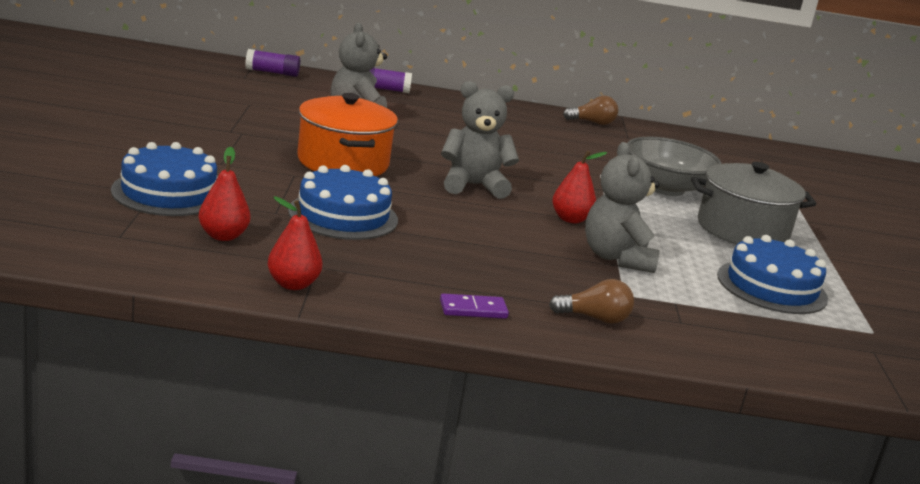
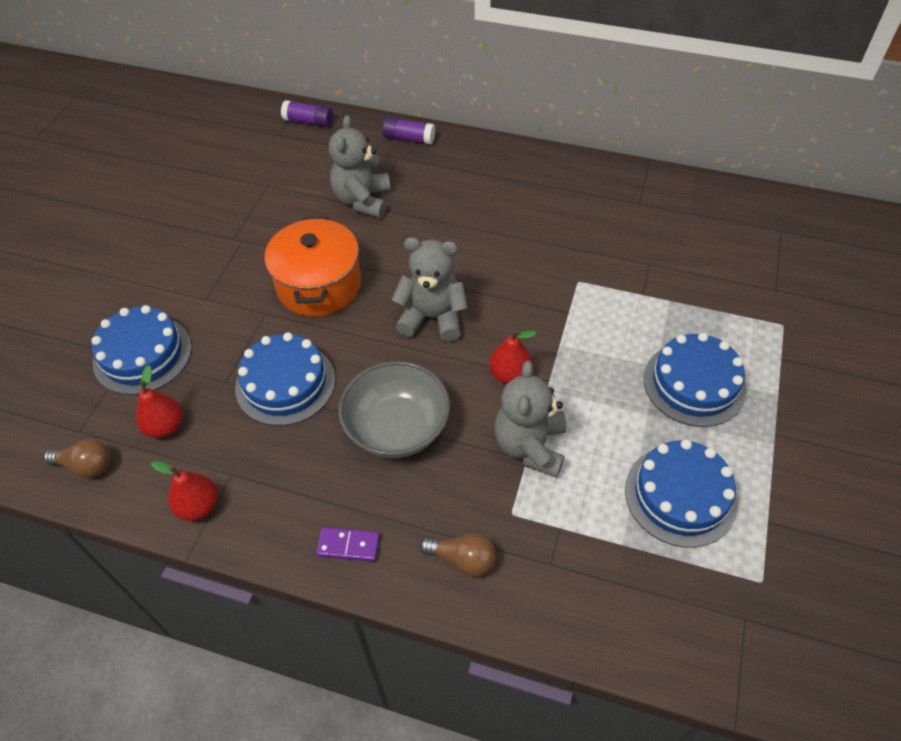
camera: 20 degrees right, 30 degrees up
brown light bulb [563,96,618,125] -> brown light bulb moved to [44,439,110,478]
grey bowl [627,137,722,196] -> grey bowl moved to [338,361,450,458]
grey pot [691,162,816,244] -> blue cake [644,333,747,427]

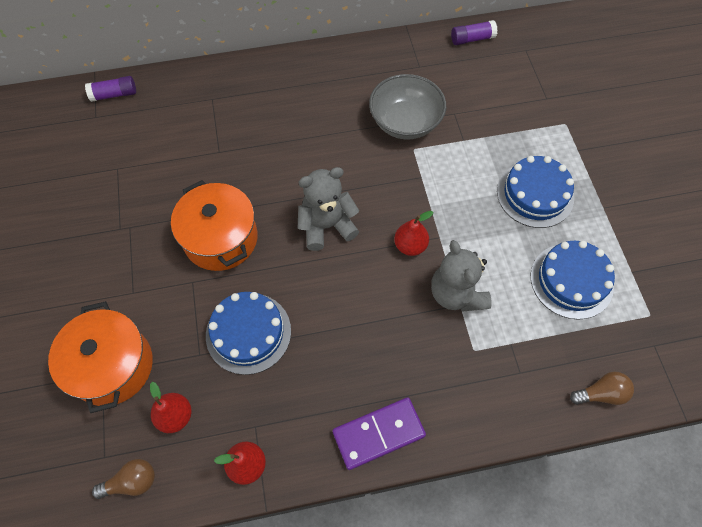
camera: 30 degrees left, 10 degrees up
blue cake [91,305,192,395] -> orange pot [48,301,153,413]
purple domino [316,527,380,562] -> purple domino [332,398,426,470], size x1.77
grey teddy bear [329,115,391,218] -> none
grey bowl [338,361,450,458] -> grey bowl moved to [369,74,446,139]
purple glue stick [382,117,435,145] -> purple glue stick moved to [451,20,497,45]
brown light bulb [420,533,496,577] -> brown light bulb moved to [570,372,634,405]

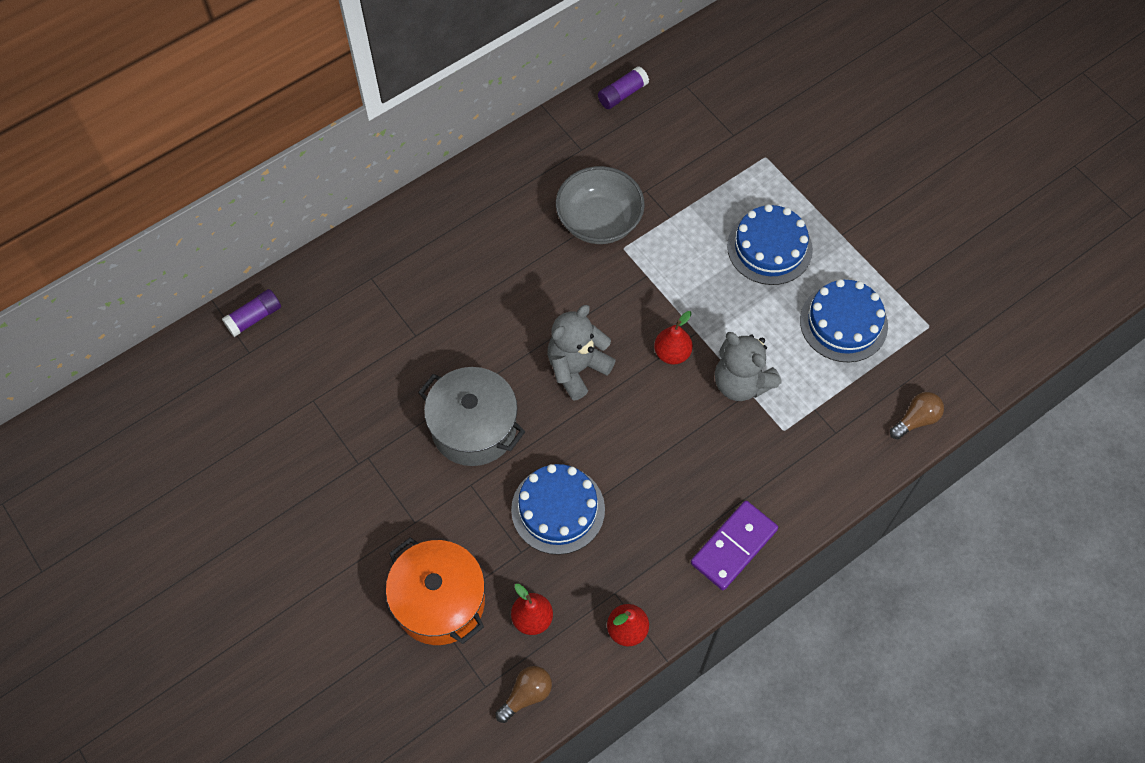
camera: 25 degrees left, 0 degrees up
orange pot [171,180,258,271] -> grey pot [418,367,525,466]

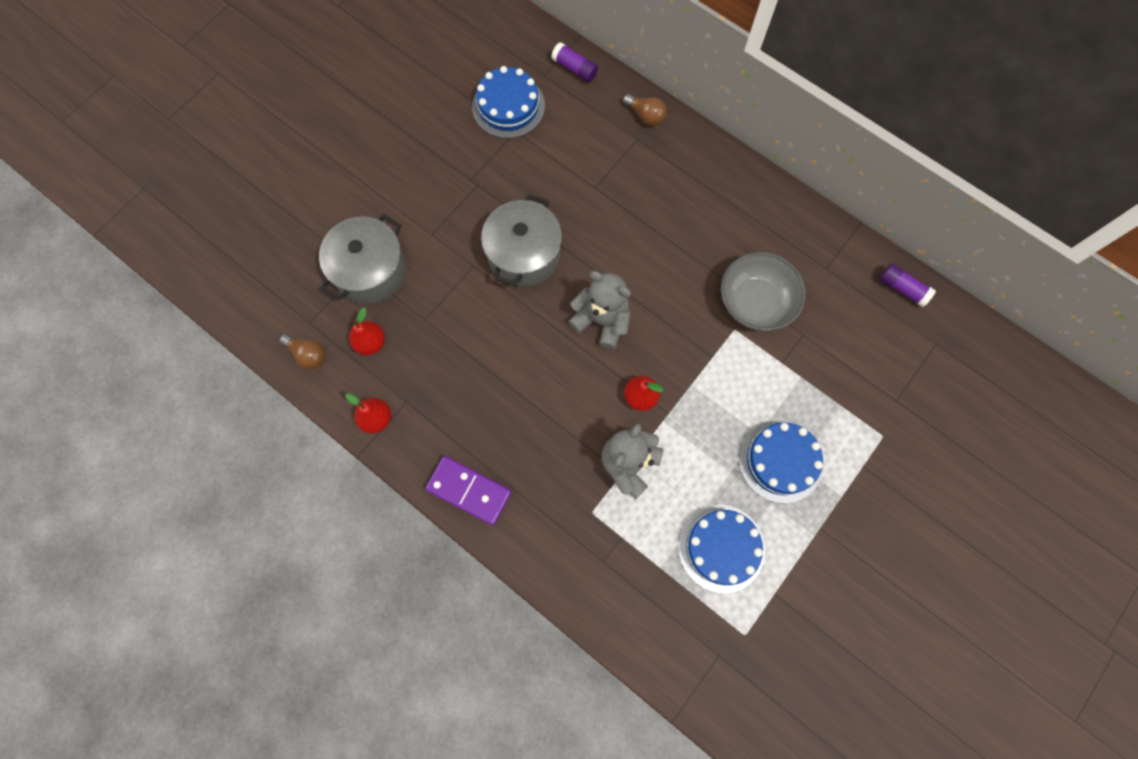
camera: 75 degrees right, 10 degrees up
orange pot [386,537,485,645] -> grey pot [319,214,406,304]
blue cake [511,464,605,555] -> blue cake moved to [472,66,545,138]
brown light bulb [890,392,944,439] -> brown light bulb moved to [623,94,667,126]

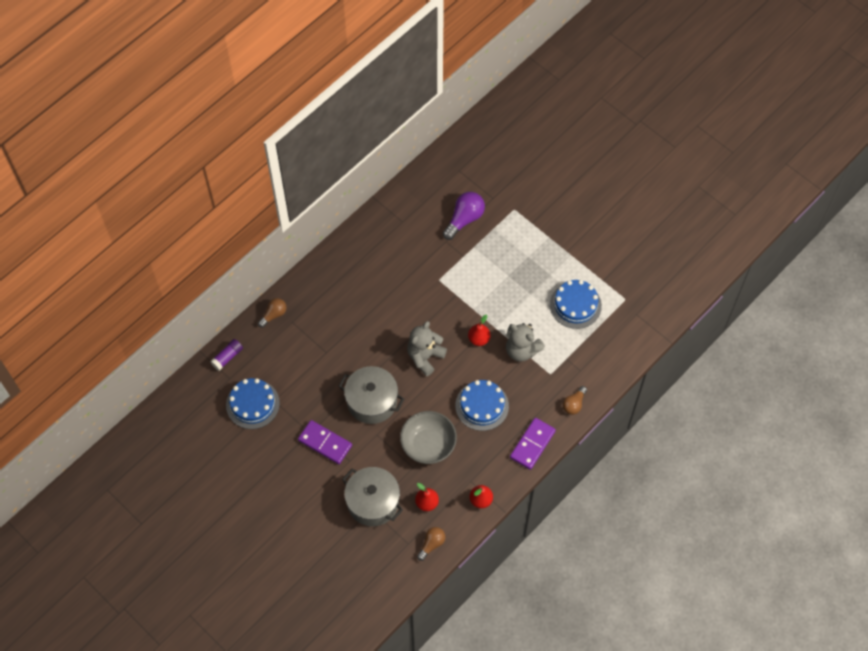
camera: 85 degrees left, 10 degrees down
grey bowl [721,252,806,331] -> grey bowl moved to [400,411,457,464]
blue cake [739,420,823,503] -> blue cake moved to [455,380,509,431]
purple glue stick [879,263,936,307] -> none
none -> purple domino [298,420,352,464]
none -> purple light bulb [443,192,485,240]
none -> brown light bulb [562,386,587,415]

